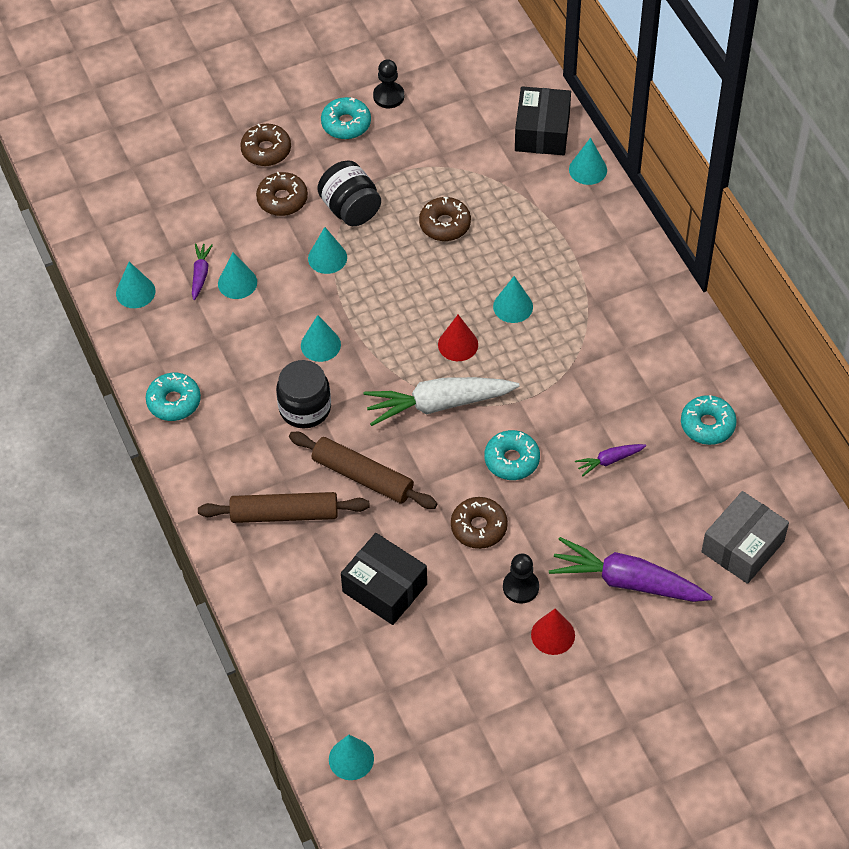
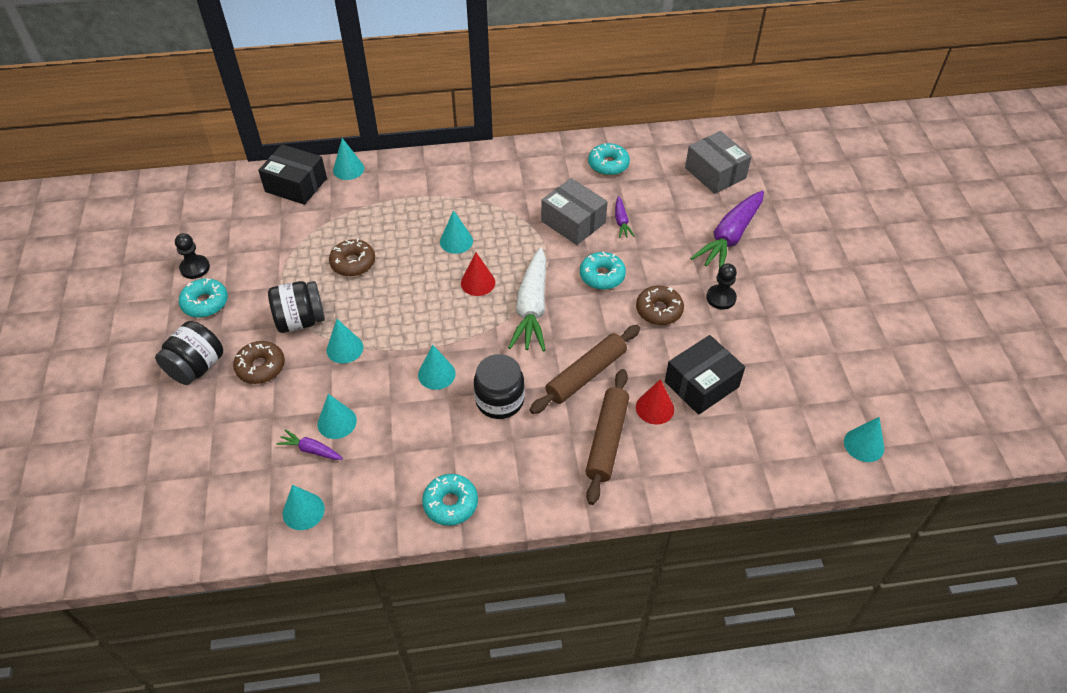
camera: 75 degrees left, 5 degrees down
brown donut [240,124,291,166] -> black jar [155,321,223,385]
red cone [531,609,575,655] -> red cone moved to [636,379,674,425]
none -> grey box [541,178,608,245]

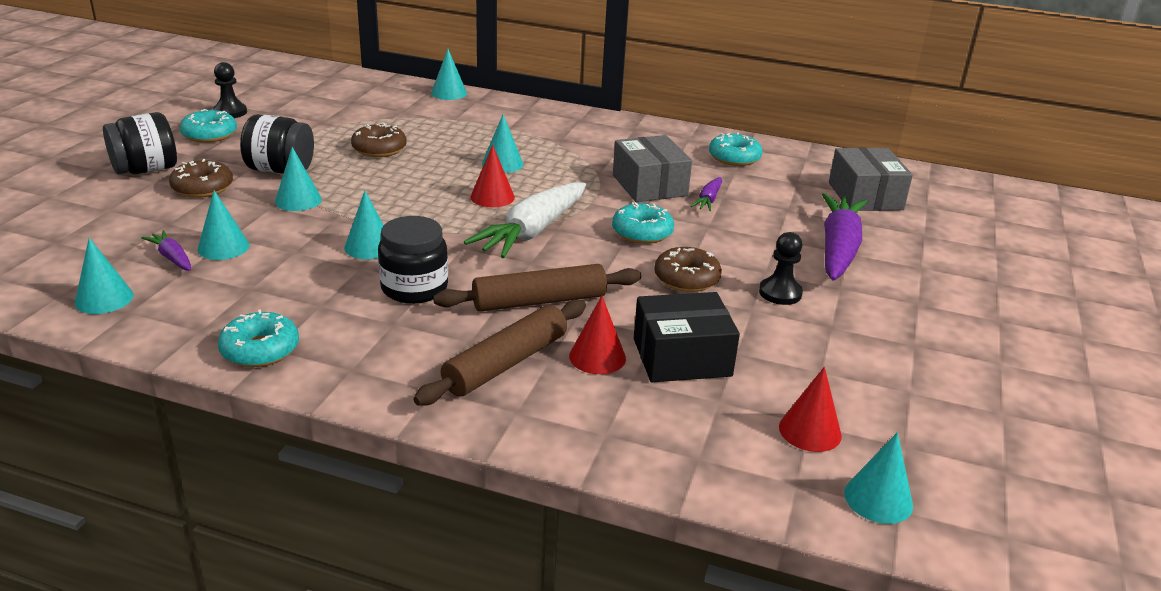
camera: 25 degrees right, 20 degrees down
black box [258,144,327,205] -> none
purple carrot [690,191,764,268] -> purple carrot turned 135 degrees clockwise [822,193,867,281]
none -> red cone [779,367,842,452]

